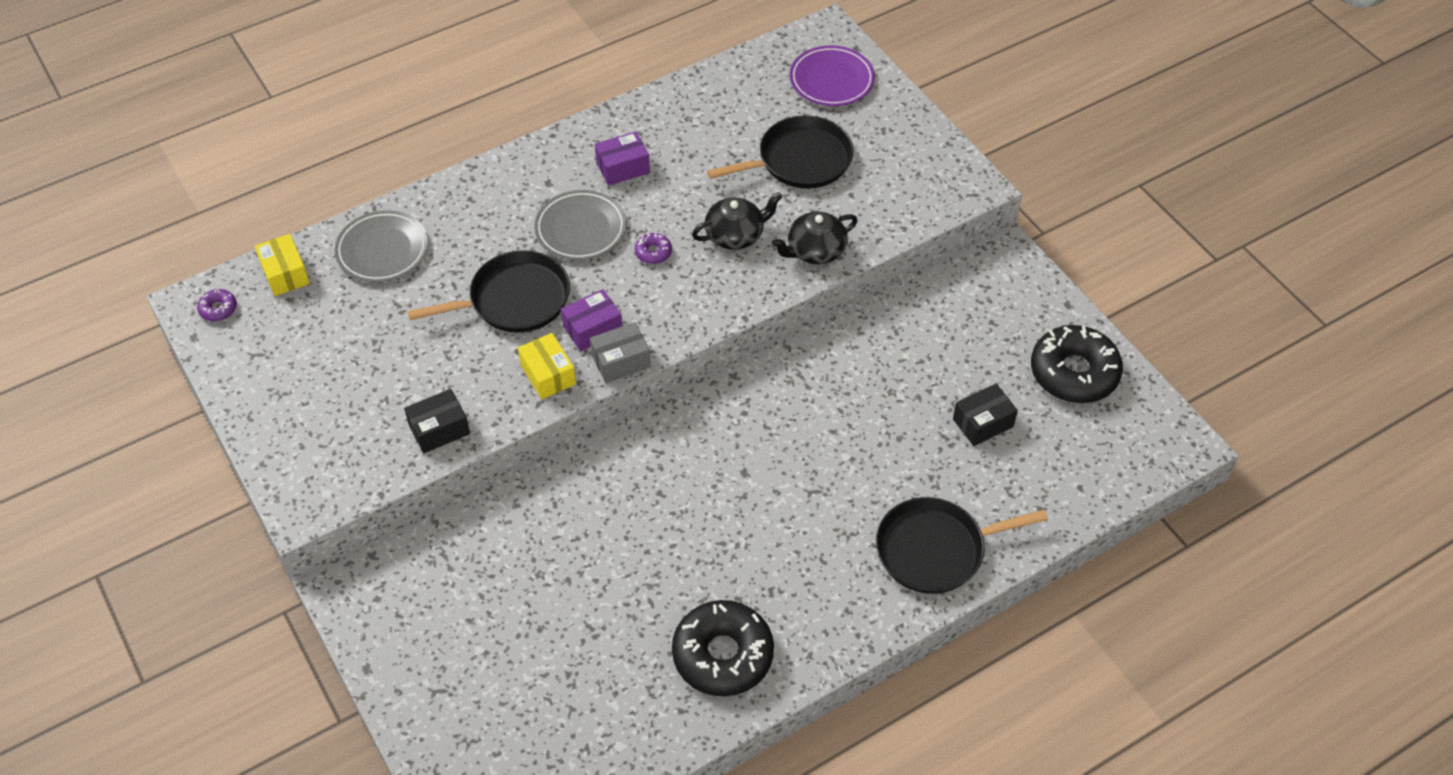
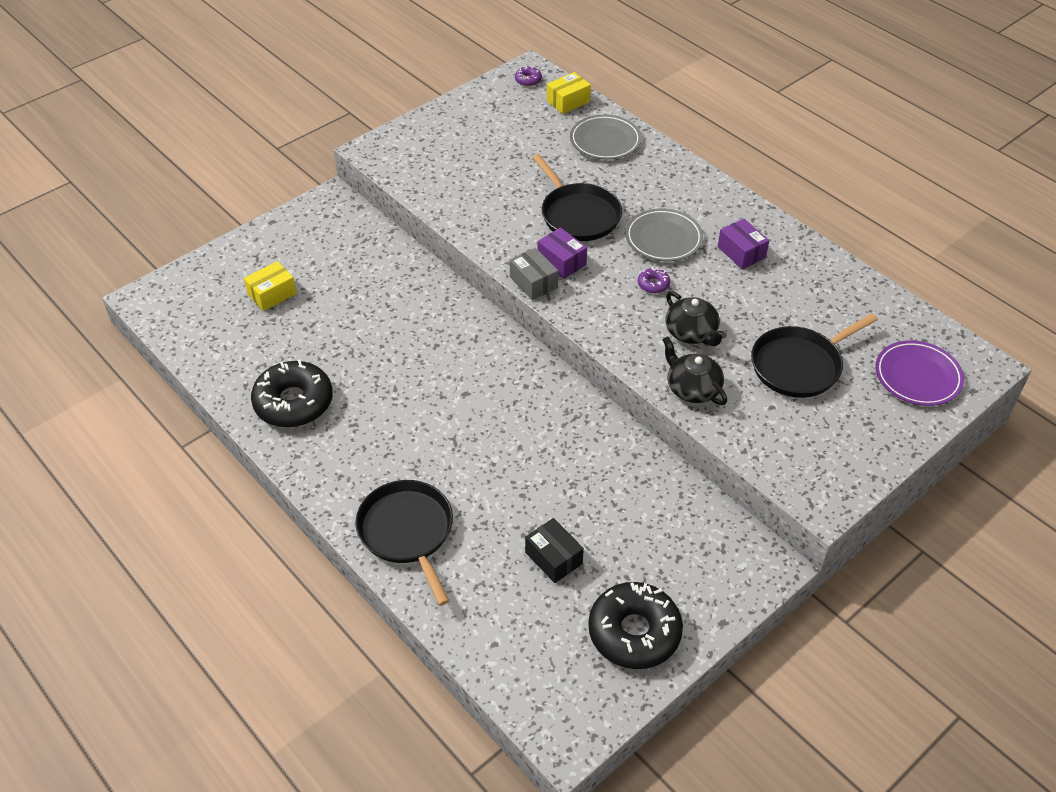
camera: 80 degrees right, 5 degrees down
black box [404,389,470,453] -> none
yellow box [518,333,576,399] -> yellow box moved to [244,261,297,311]
black pan [707,115,854,188] -> black pan turned 90 degrees clockwise [751,314,878,398]

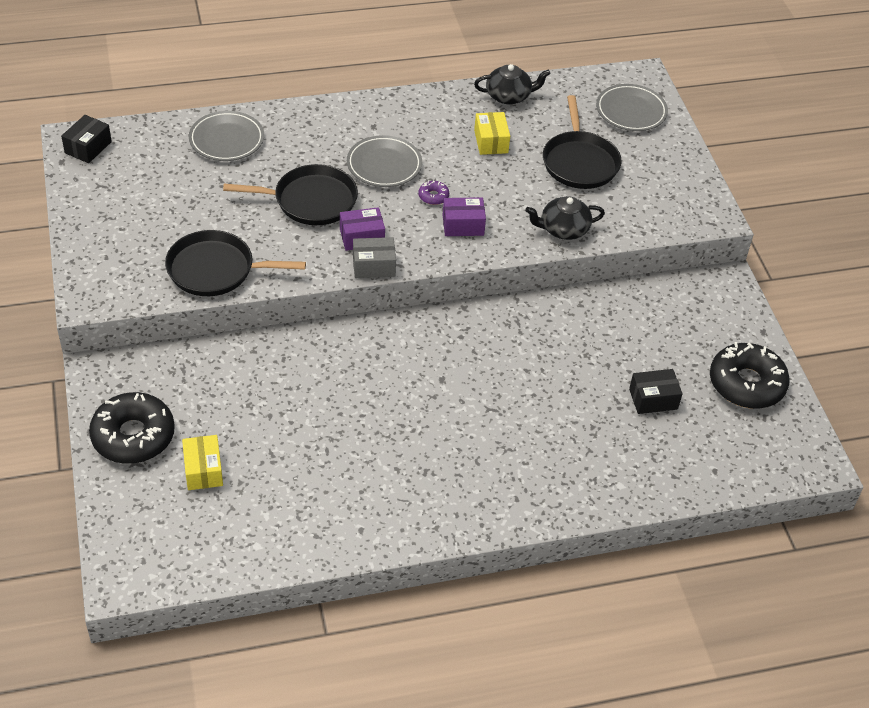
camera: 65 degrees left, 0 degrees up
black donut [251,359,333,427] -> black donut moved to [89,392,175,464]
black pan [355,480,453,606] -> black pan moved to [165,230,306,296]
purple donut [515,66,542,86] -> black box [61,115,112,163]
yellow box [547,72,591,114] -> yellow box moved to [474,112,510,155]
black teapot [665,291,727,346] -> black teapot moved to [474,64,551,104]
purple box [718,219,769,269] -> purple box moved to [443,197,486,236]
purple plate [875,340,964,406] -> grey plate [596,84,668,131]

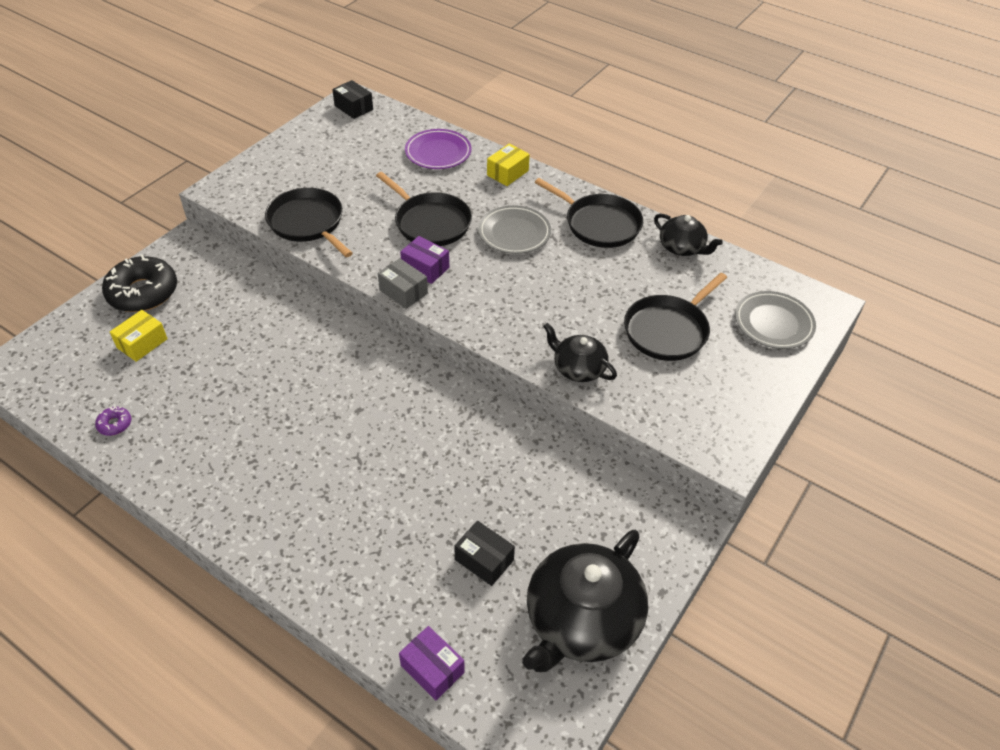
camera: 50 degrees right, 0 degrees up
black box [61,115,112,163] -> black box turned 60 degrees clockwise [332,80,373,119]
grey plate [189,111,264,161] -> purple plate [405,129,472,169]
purple donut [418,180,449,205] -> purple donut moved to [95,406,131,436]
purple box [443,197,486,236] -> purple box moved to [399,626,465,700]
yellow box [474,112,510,155] -> yellow box moved to [487,144,530,186]
black donut [710,342,790,409] -> black teapot [522,530,648,672]
none -> black pan [534,178,643,248]

